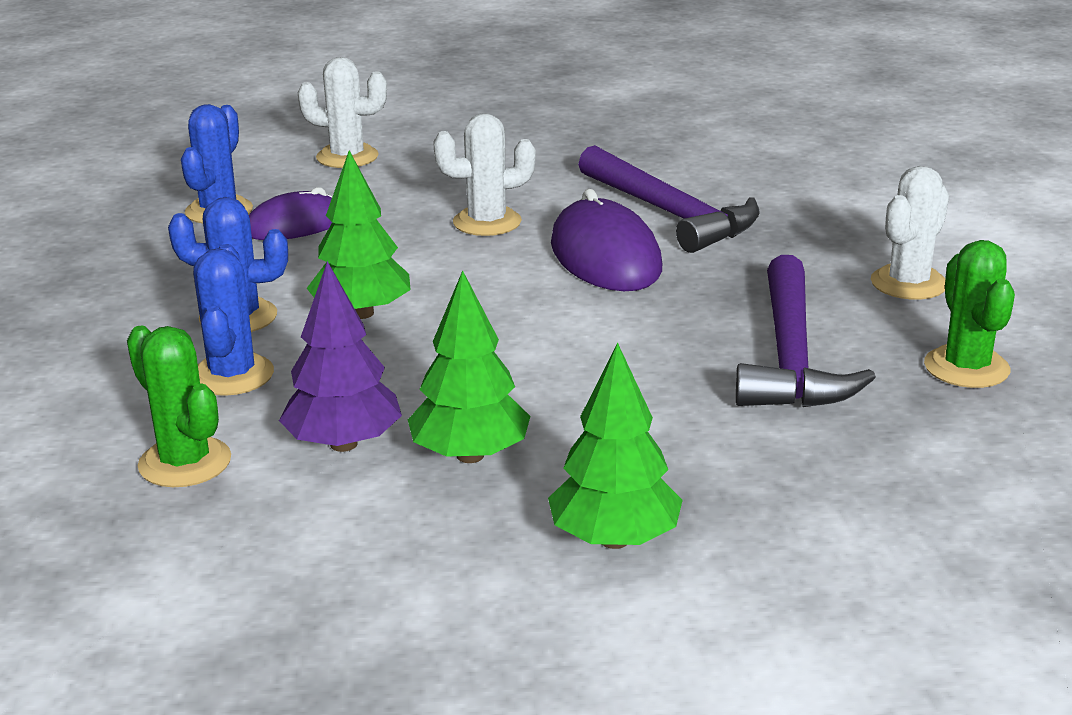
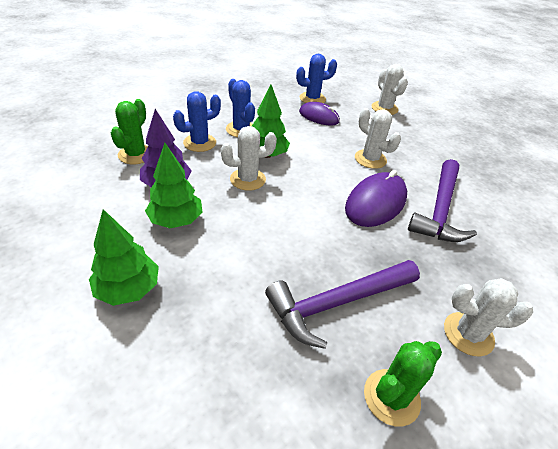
camera: 55 degrees right, 15 degrees up
none -> white cactus [221,126,277,191]

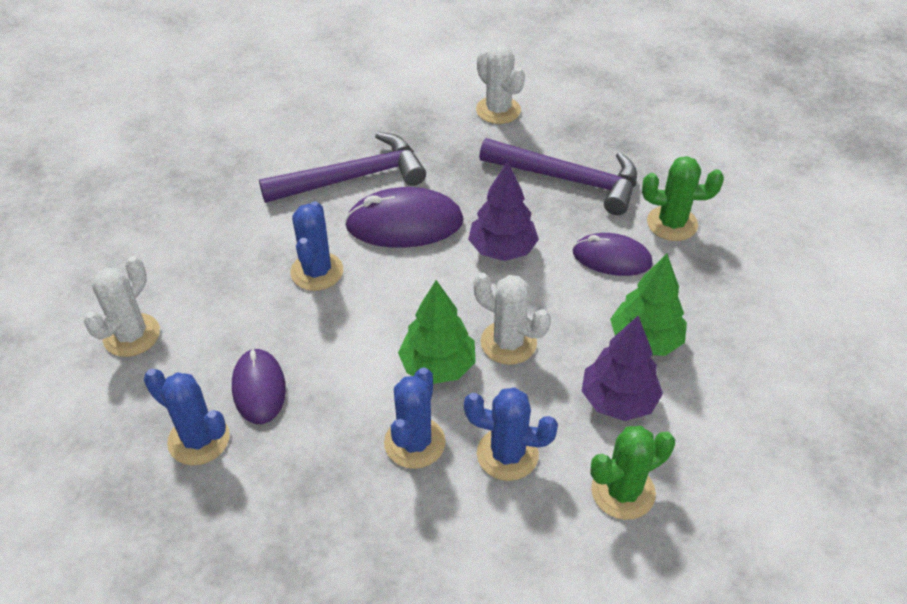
camera: 130 degrees left, 5 degrees up
green tree [89,209,159,306] -> none
white cactus [355,108,401,169] -> blue cactus [290,201,343,291]
green cactus [364,341,442,427] -> green cactus moved to [642,156,724,241]
none -> purple tree [468,161,539,261]
none -> purple mouse [573,233,653,276]

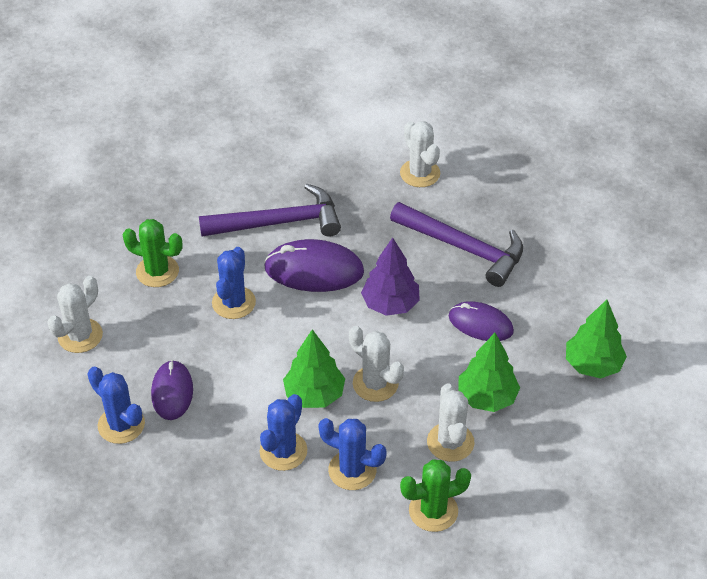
camera: 10 degrees right, 0 degrees up
purple tree [582,316,663,421] -> white cactus [427,383,475,462]
green cactus [642,156,724,241] -> green cactus moved to [123,219,183,287]
none -> green tree [566,299,627,379]

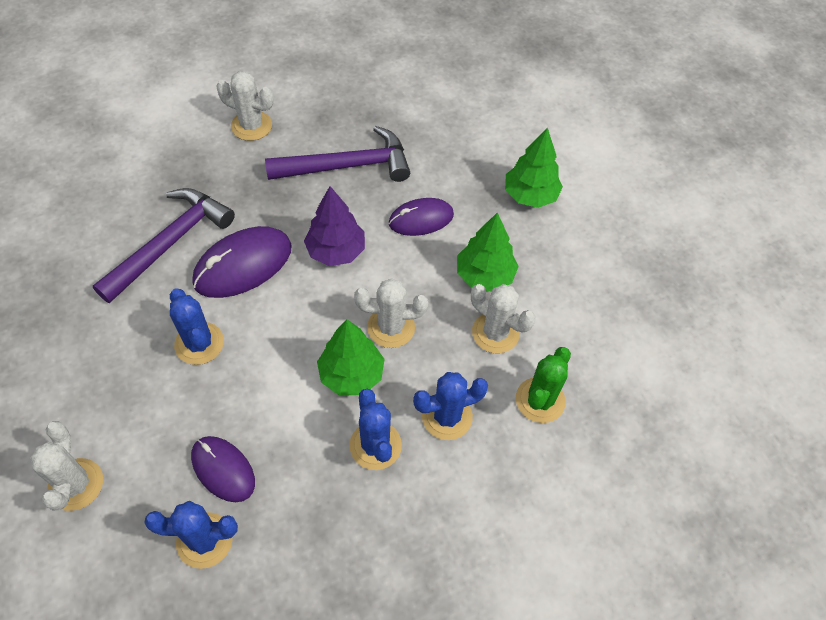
camera: 45 degrees left, 10 degrees up
green cactus [123,219,183,287] -> none

